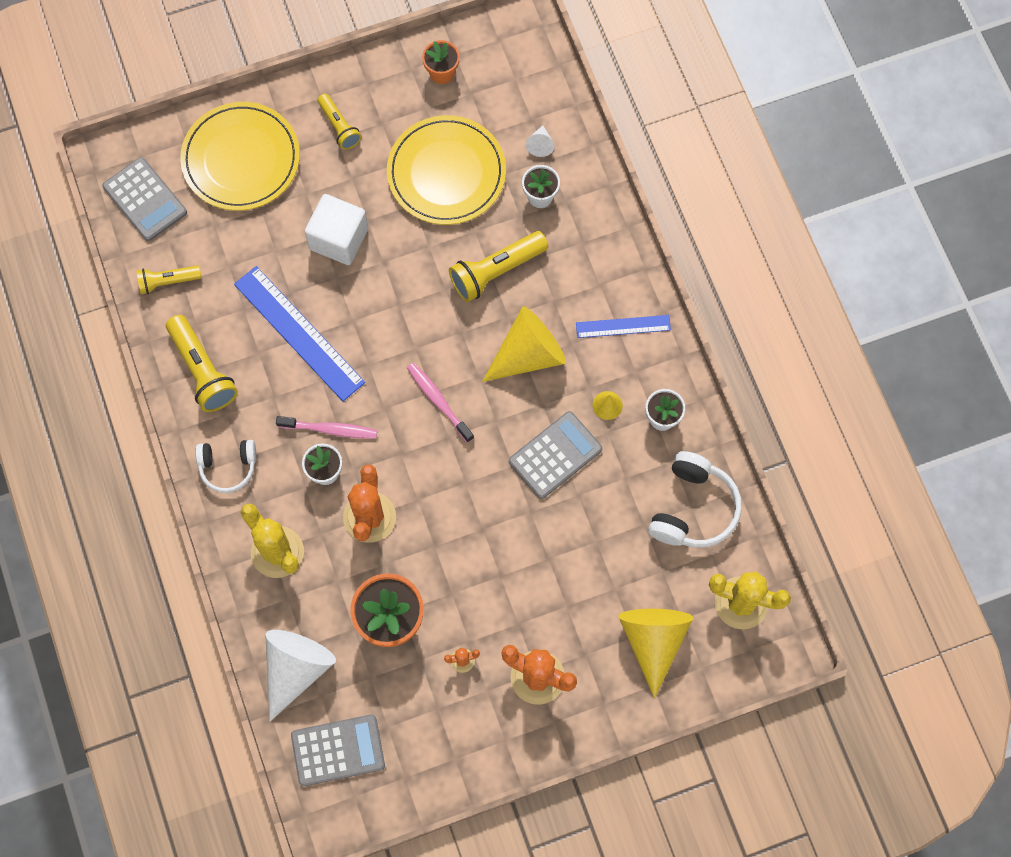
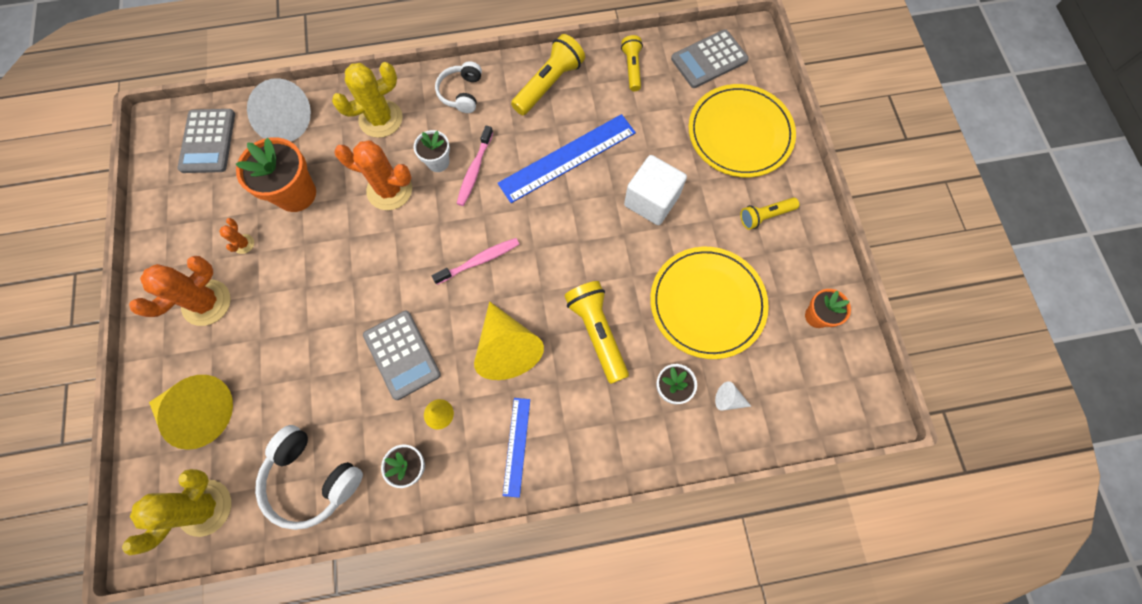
camera: 100 degrees right, 0 degrees up
yellow flashlight [166,315,238,412] -> yellow flashlight turned 150 degrees clockwise [511,34,585,115]

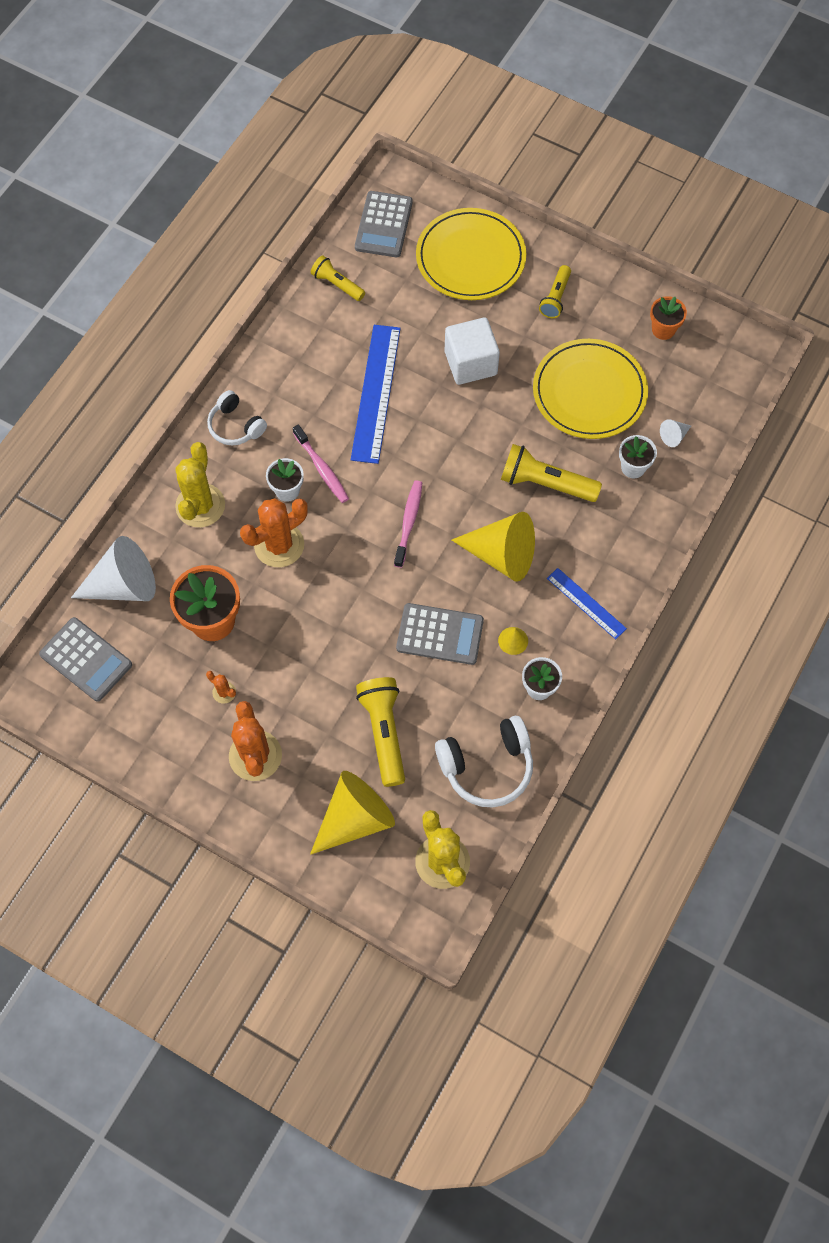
camera: 50 degrees left, 5 degrees down
yellow flashlight [511,34,585,115] -> yellow flashlight moved to [356,677,405,787]

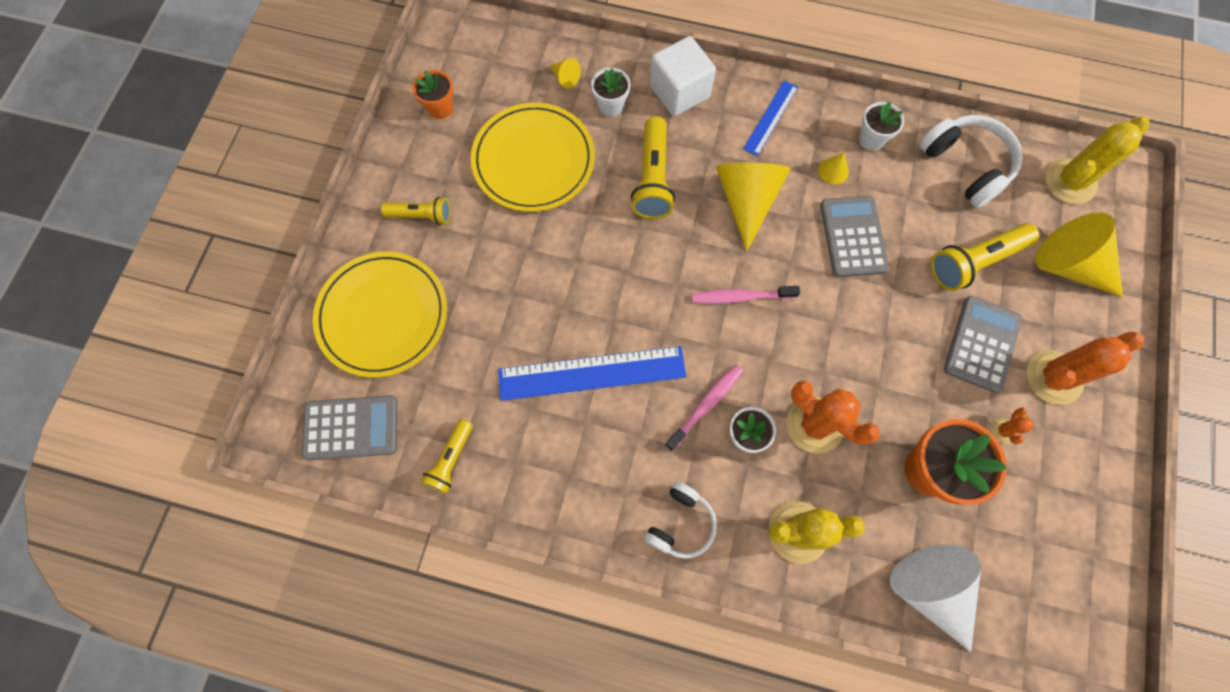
camera: 105 degrees left, 5 degrees up
grey calculator [39,617,132,702] -> grey calculator moved to [944,296,1022,393]
white cube [445,317,500,385] -> white cube moved to [650,36,716,116]
white cone [660,419,691,447] -> yellow cone [549,58,581,89]

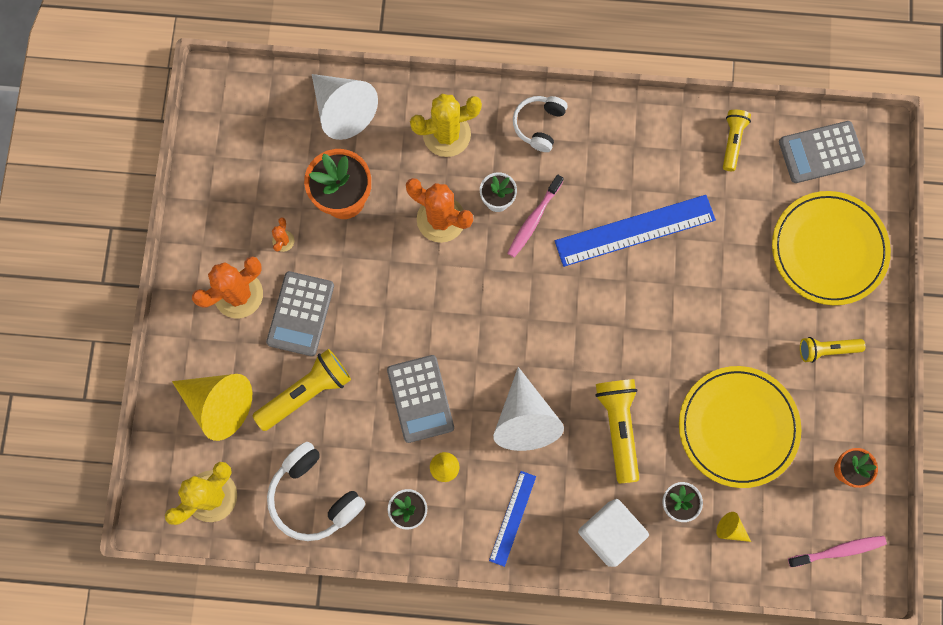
camera: 170 degrees right, 5 degrees up
pink toothbrush [692,286,800,304] -> pink toothbrush moved to [788,536,887,567]
yellow cone [716,163,791,251] -> white cone [493,367,564,451]

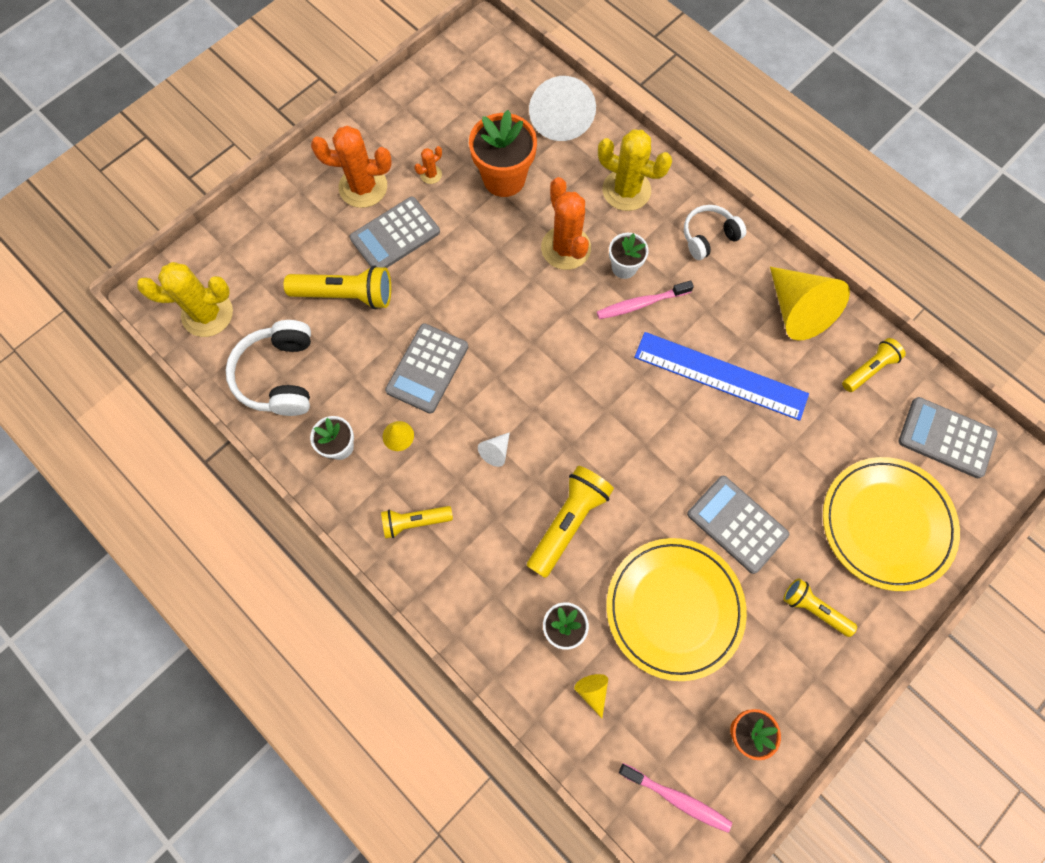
camera: 40 degrees right, 5 degrees down
yellow cone [172,374,252,441] -> yellow cone moved to [770,267,850,341]
blue ruler [489,471,536,567] -> yellow flashlight [381,506,453,539]
white cone [493,367,564,451] -> white cone [478,432,510,467], size x0.43
white cube [578,499,649,567] -> none
none -> grey calculator [687,476,789,574]

